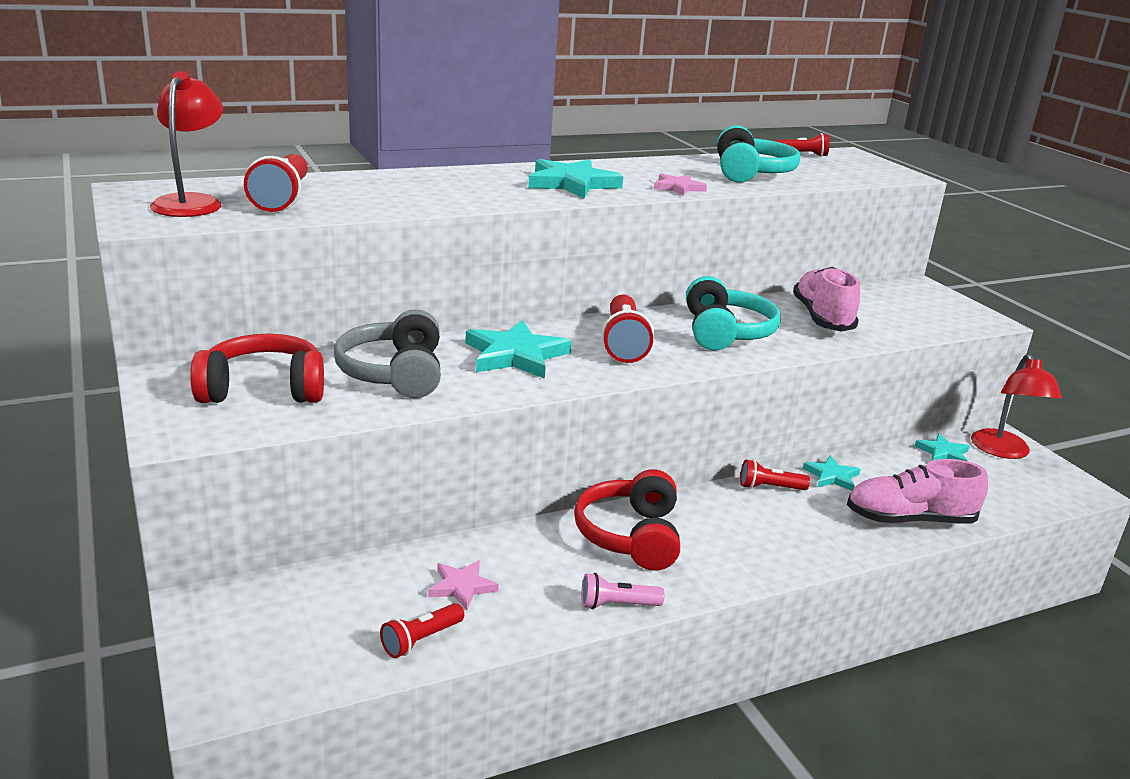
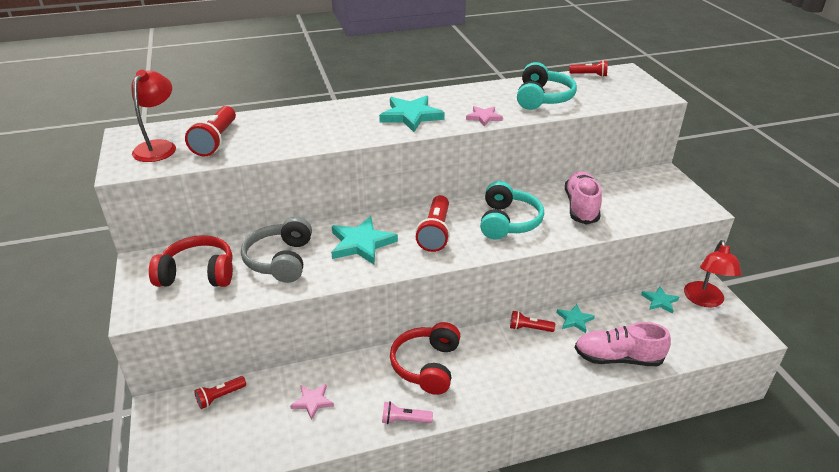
camera: 10 degrees right, 10 degrees up
red flashlight [380,603,464,658] -> red flashlight moved to [194,376,246,409]

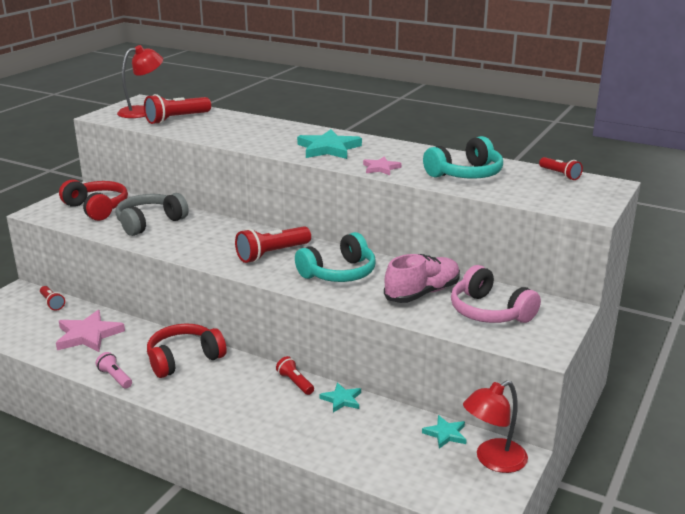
camera: 45 degrees right, 10 degrees down
red flashlight [194,376,246,409] -> red flashlight turned 135 degrees counterclockwise [40,286,65,311]
pink star [290,384,334,420] -> pink star [56,310,125,352], size x1.78
turquoise star [331,216,398,265] -> none
pink shoe [575,322,671,366] -> none
none -> pink headphones [451,265,541,323]

